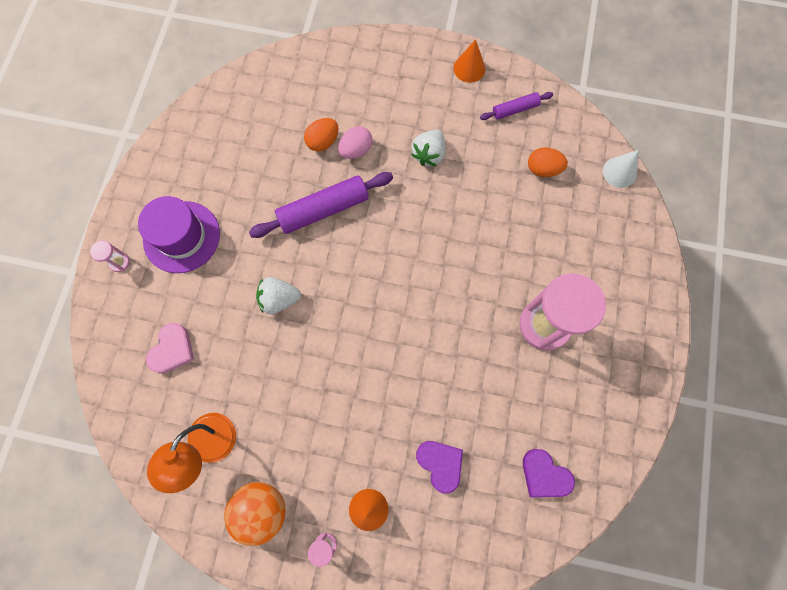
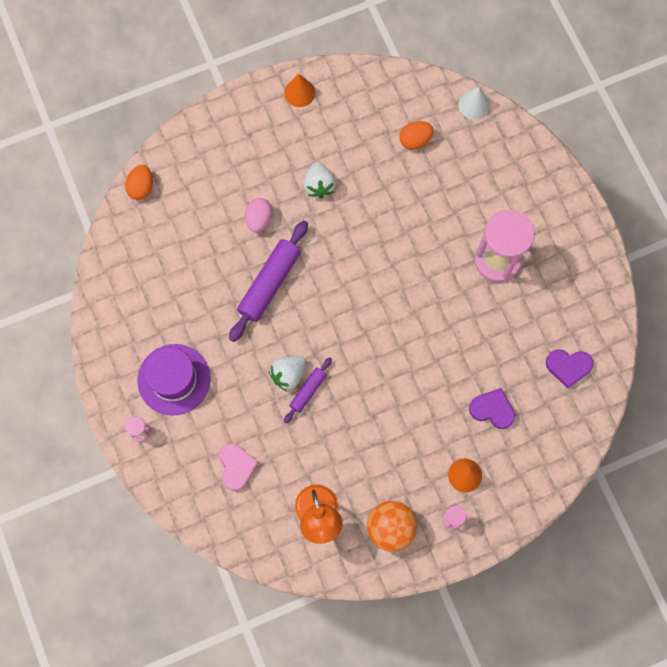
camera: 35 degrees left, 0 degrees up
orange egg [304,118,339,152] -> orange egg moved to [125,165,153,200]
purple rolling pin [480,92,553,120] -> purple rolling pin moved to [284,357,332,423]

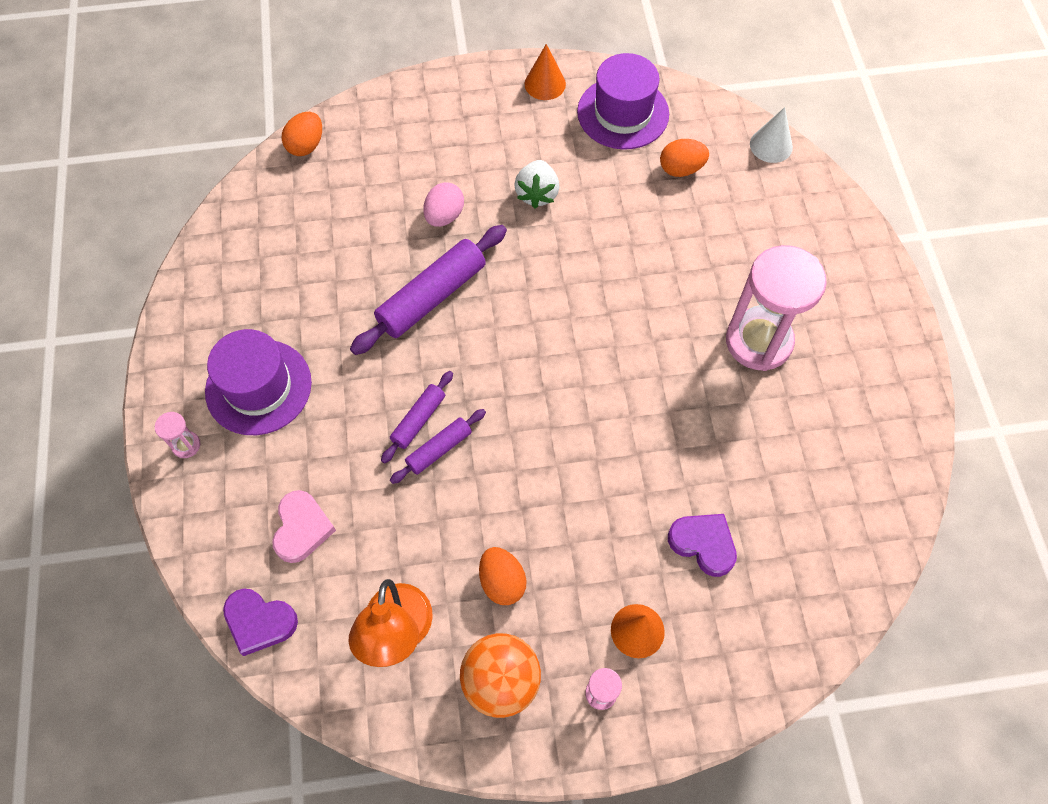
camera: 15 degrees right, 10 degrees down
white strawberry [269,356,306,392] -> purple rolling pin [381,371,453,464]
purple heart [546,349,593,388] -> purple heart moved to [223,589,298,656]
none -> orange egg [479,547,527,605]
none -> purple hat [577,53,669,150]

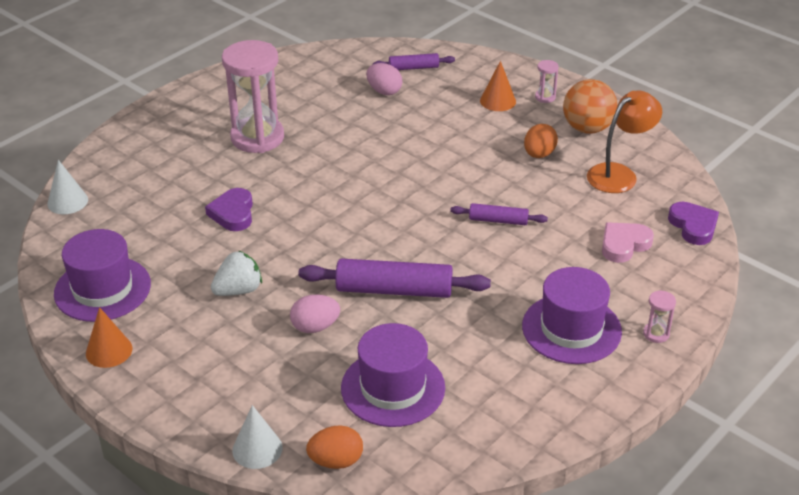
camera: 130 degrees left, 25 degrees down
purple rolling pin [381,371,453,464] -> purple rolling pin moved to [373,53,455,70]
orange egg [660,139,709,177] -> none
purple heart [668,514,737,577] -> purple heart moved to [205,188,253,231]
none -> white cone [232,405,283,469]
none -> purple hat [341,323,445,427]
none -> pink egg [366,63,402,95]

